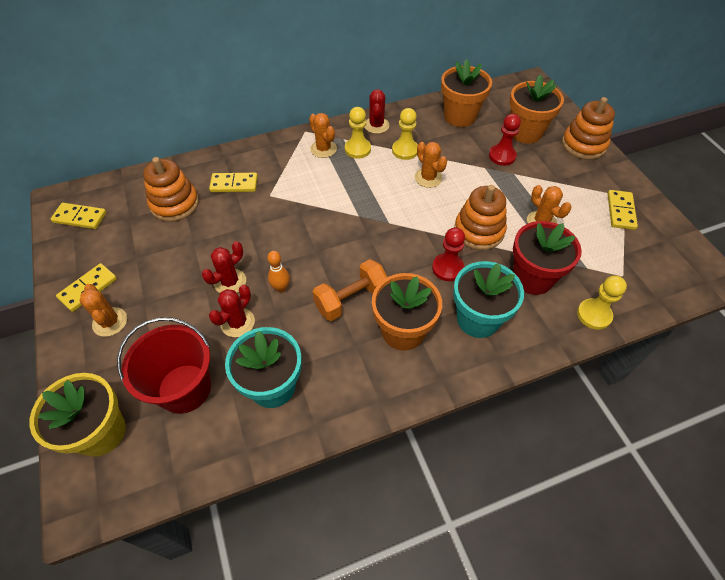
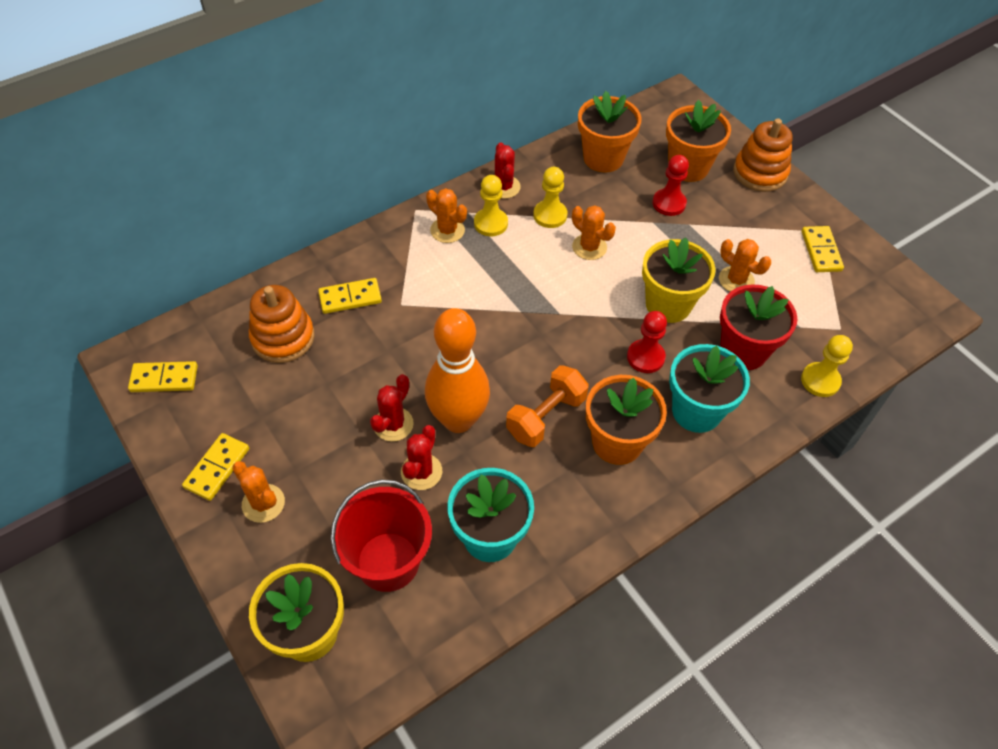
camera: 15 degrees left, 0 degrees up
orange bowling pin [267,251,290,293] -> orange bowling pin [425,308,490,433], size x2.41
orange stacking toy [454,185,507,250] -> yellow flower pot [642,237,716,323]

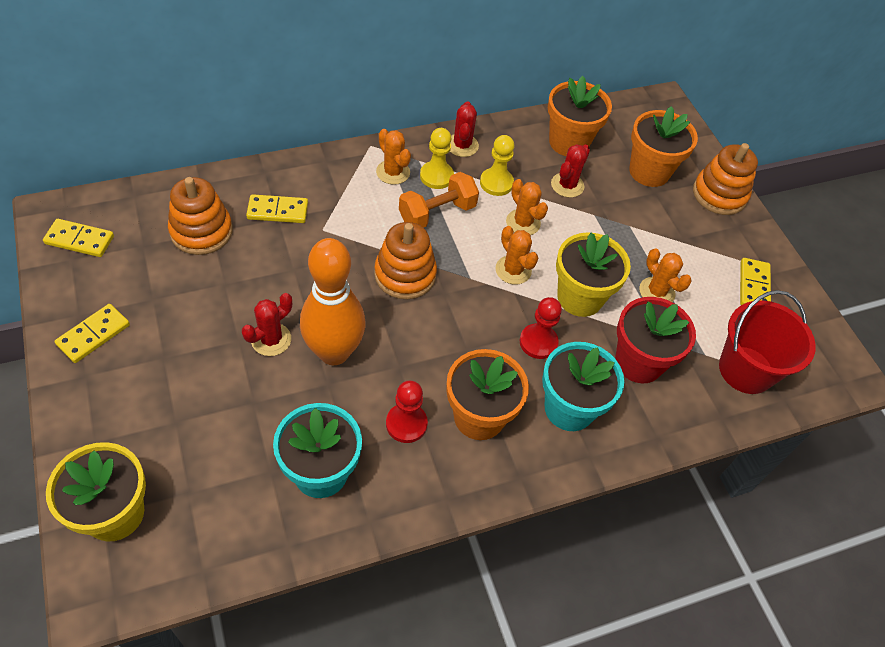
camera: 10 degrees right, 0 degrees up
orange cactus [232,461,285,523] -> orange cactus moved to [495,226,538,285]
red bucket [331,480,432,592] -> red bucket moved to [719,290,816,394]
red cactus [401,425,442,490] -> red cactus moved to [551,144,590,198]
orange dumbbell [506,365,589,447] -> orange dumbbell moved to [399,172,479,228]
red pawn [653,155,689,216] -> red pawn moved to [386,380,428,443]
yellow pawn [801,335,853,397] -> none
none -> orange stacking toy [374,222,437,299]

